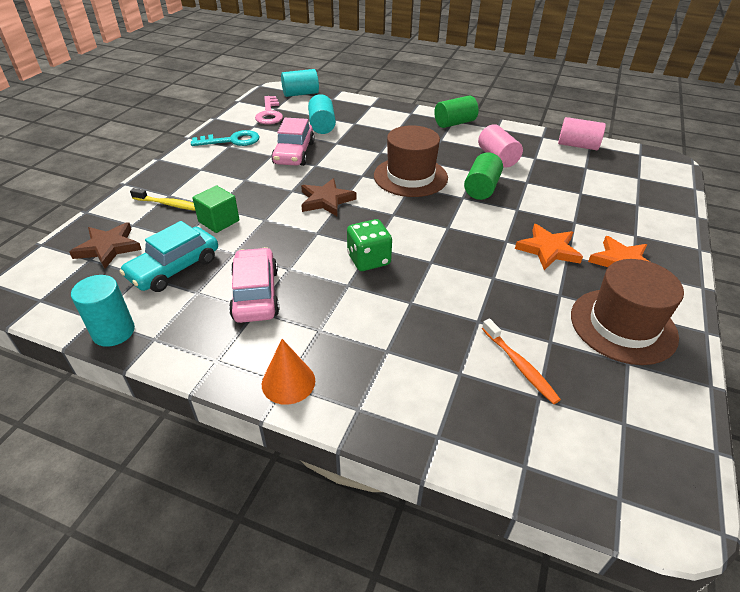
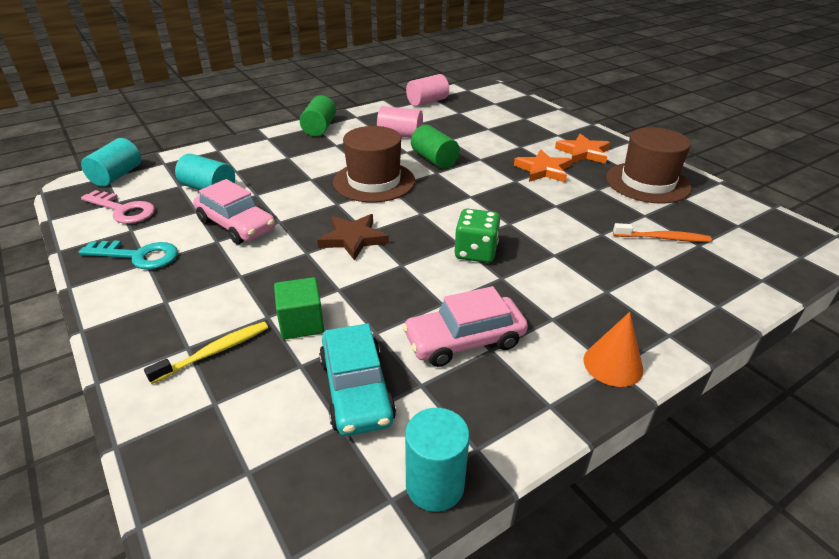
camera: 55 degrees left, 5 degrees down
brown star [69,222,142,269] -> none
turquoise key [191,130,260,146] -> turquoise key turned 75 degrees clockwise [79,240,178,270]
pink car [229,247,280,323] -> pink car turned 45 degrees counterclockwise [402,286,528,367]

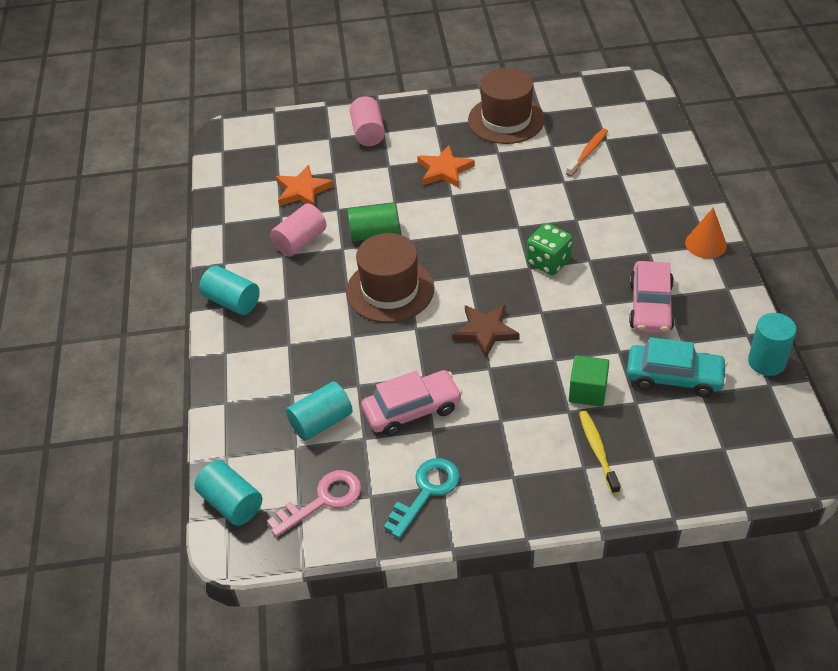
camera: 60 degrees left, 10 degrees up
green cylinder [300,95,336,136] -> turquoise cylinder [199,266,260,315]
pink cylinder [406,74,449,107] -> pink cylinder moved to [350,96,385,146]
orange star [555,133,610,164] -> orange star moved to [276,165,333,206]

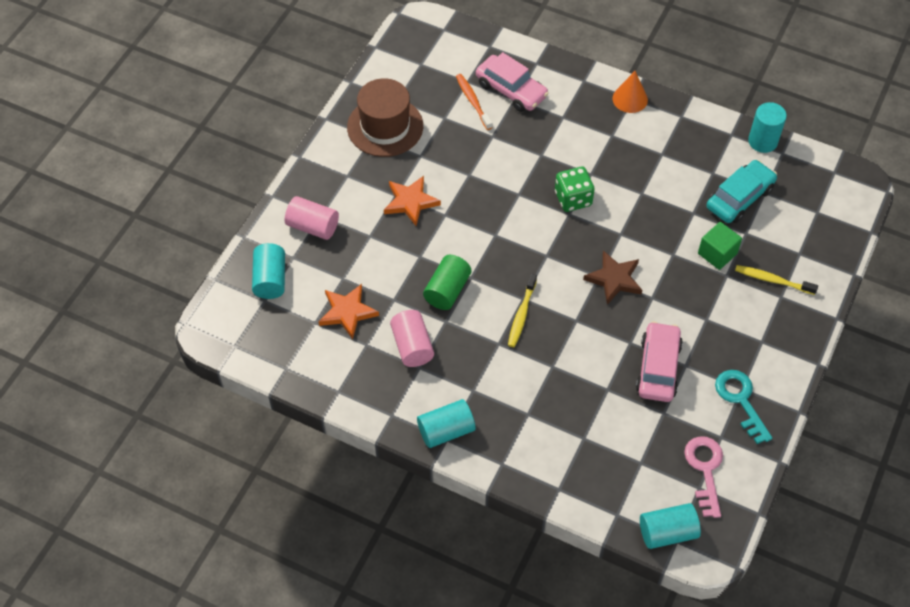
camera: 60 degrees left, 10 degrees up
turquoise cylinder [286,381,353,441] -> turquoise cylinder moved to [252,243,285,299]
brown hat [346,233,434,323] -> yellow toothbrush [508,274,537,347]
pink car [629,261,675,334] -> pink car moved to [476,52,549,112]

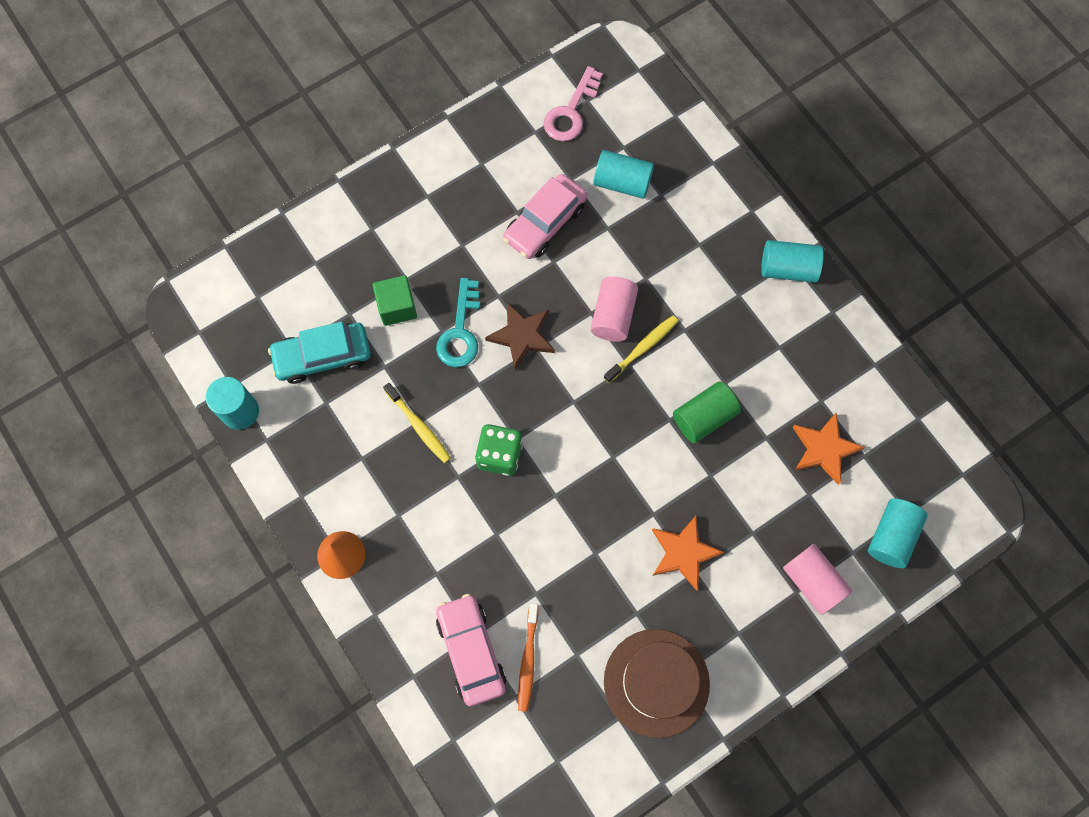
camera: 150 degrees left, 15 degrees up
pink cylinder [390,310,434,367] -> pink cylinder moved to [590,277,638,342]
turquoise cylinder [640,503,701,549] -> turquoise cylinder moved to [593,150,654,199]
turquoise key [715,370,773,444] -> turquoise key moved to [436,278,480,367]
yellow toothbrush [735,265,818,295] -> yellow toothbrush moved to [383,383,451,463]

